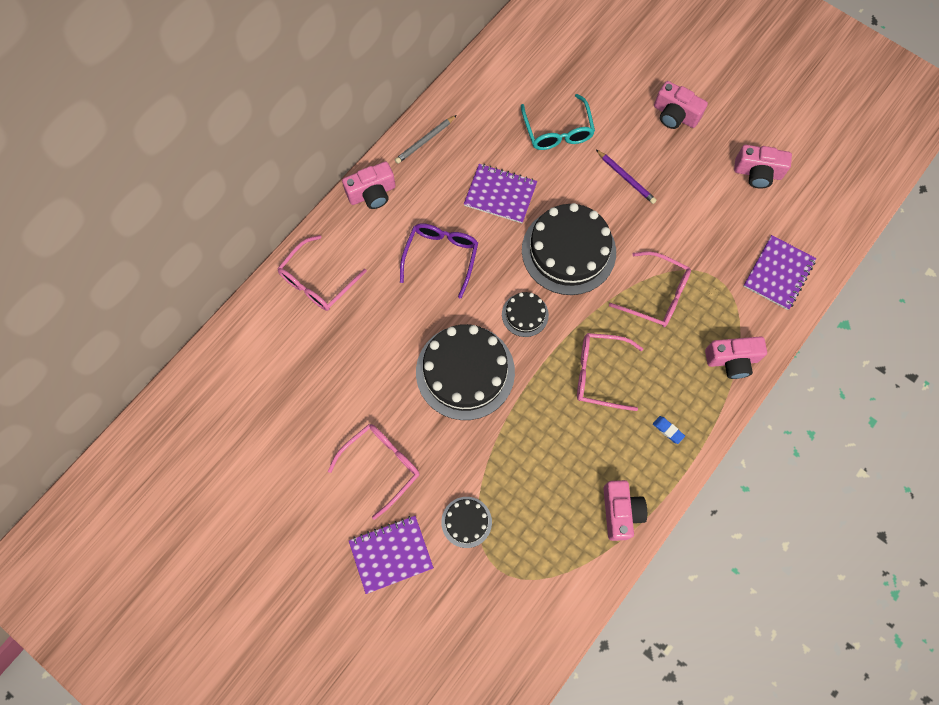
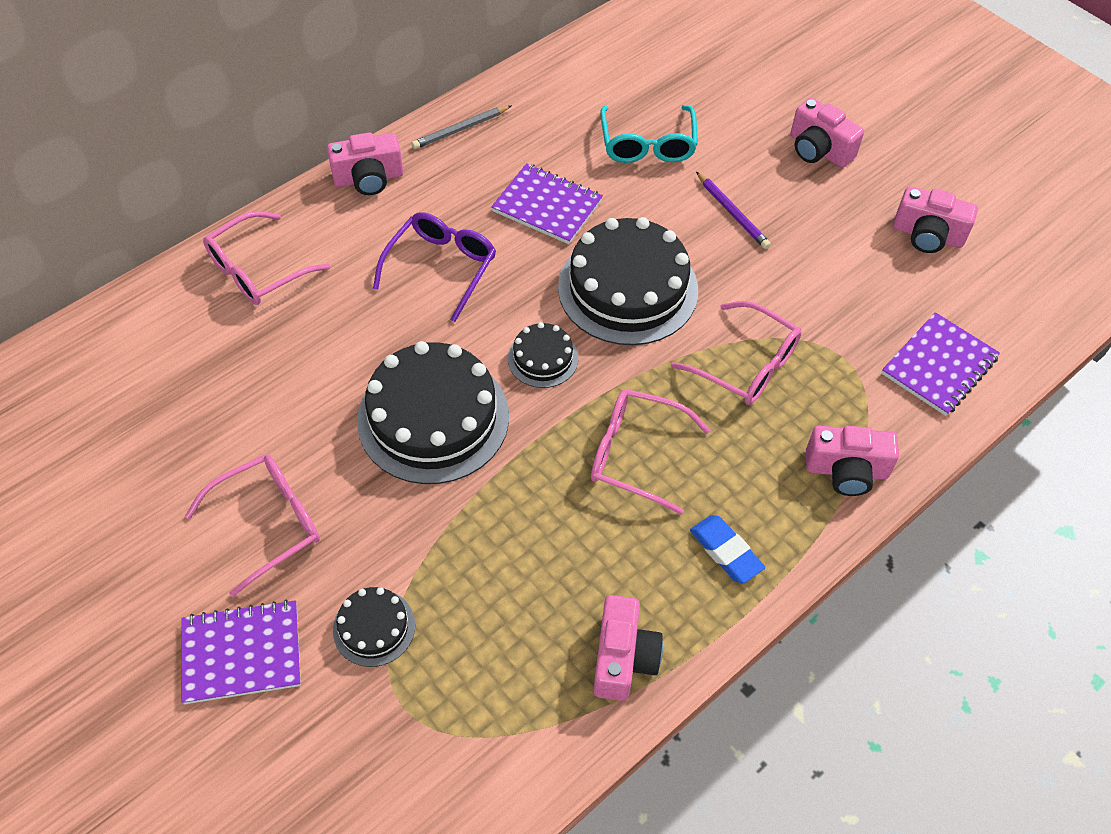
camera: 10 degrees right, 15 degrees down
blue eraser [653,416,685,444] -> blue eraser [690,515,765,583], size x1.59

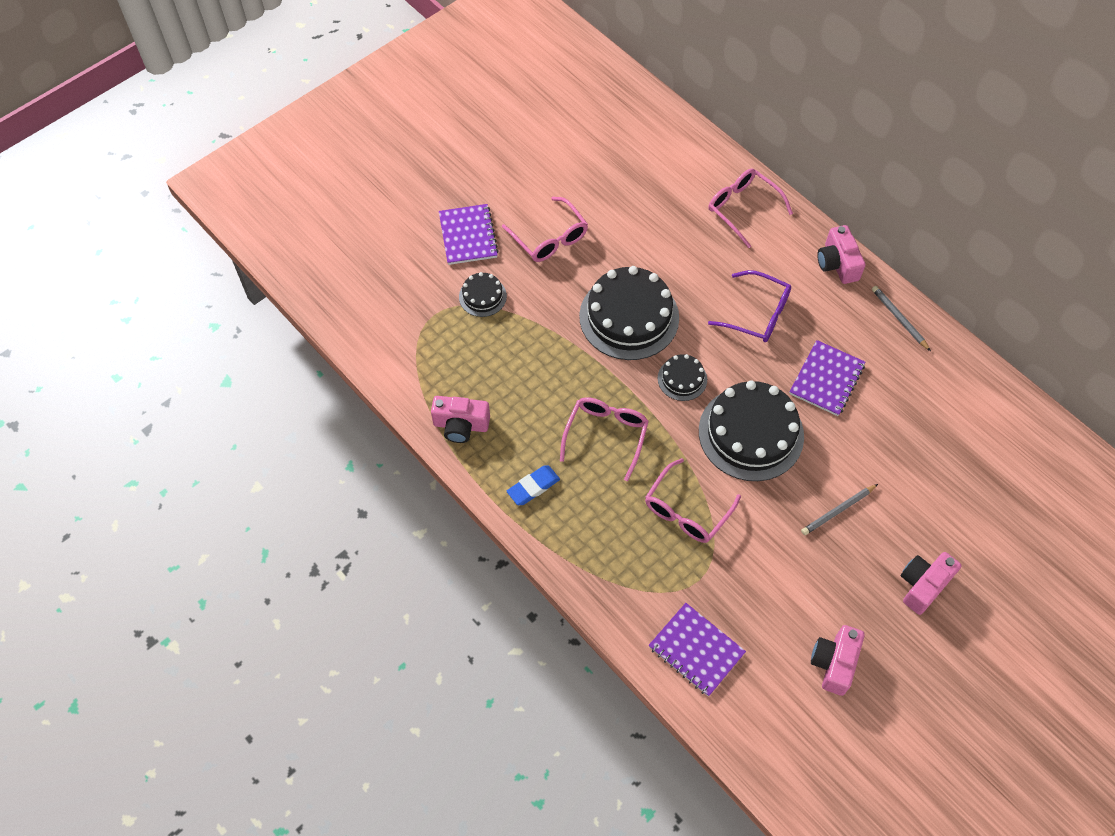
camera: 90 degrees right, 5 degrees up
turquoise glasses [600,105,698,163] -> none
purple pencil [696,172,771,249] -> grey pencil [801,484,878,535]
pink camera [806,425,899,496] -> none

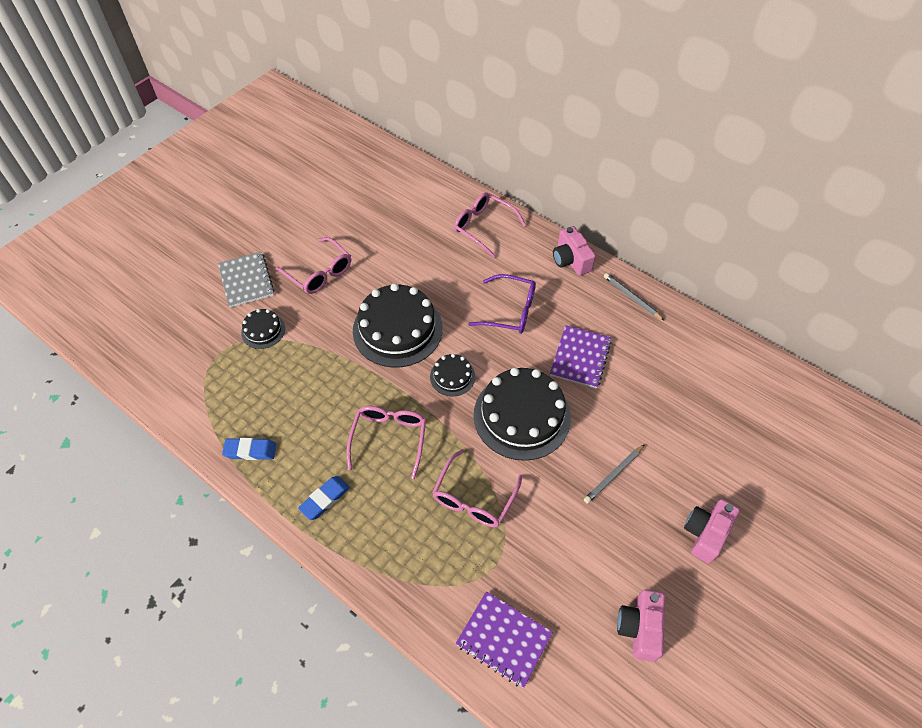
camera: 10 degrees left, 5 degrees down
pink camera [431,396,490,443] -> blue eraser [222,438,276,460]
purple notebook [439,204,499,265] -> grey notebook [218,252,274,308]

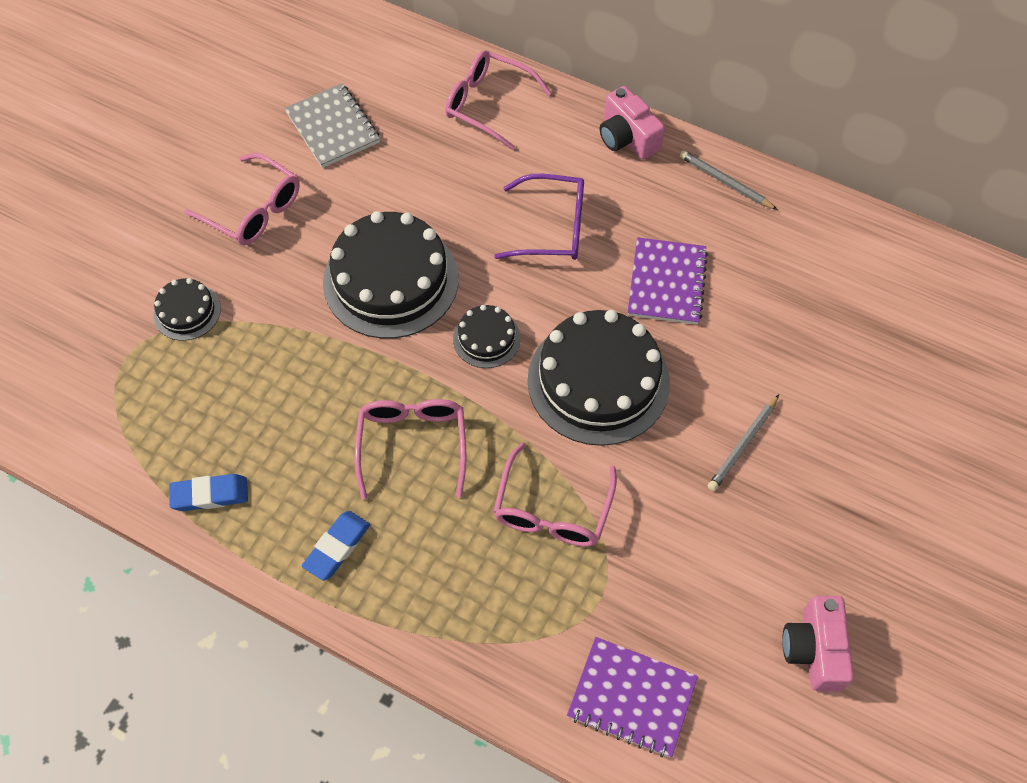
camera: 10 degrees left, 5 degrees up
grey notebook [218,252,274,308] -> grey notebook moved to [285,83,380,168]
pink camera [684,499,740,564] -> none

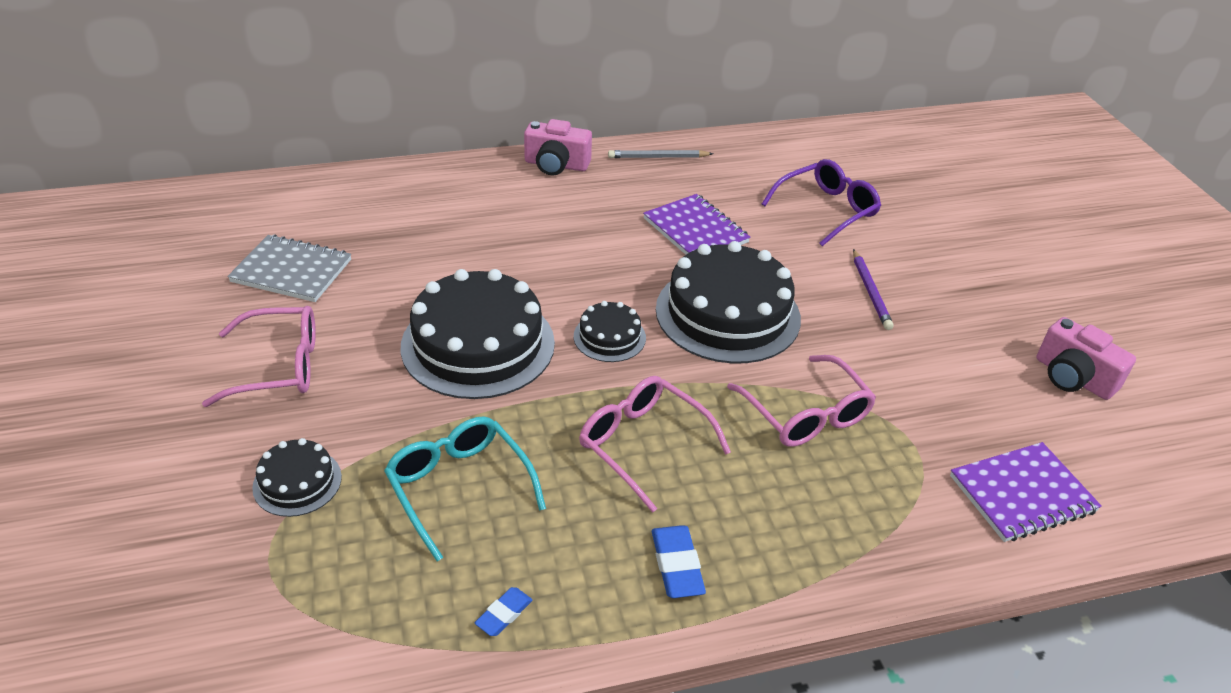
camera: 45 degrees left, 20 degrees down
blue eraser [169,474,248,511] -> blue eraser [474,587,533,636], size x0.63
pink glasses [445,51,551,150] -> none
purple glasses [494,174,584,260] -> purple glasses moved to [762,159,881,246]
grey pencil [708,395,779,491] -> purple pencil [853,249,894,330]
none -> turquoise glasses [384,416,546,561]

